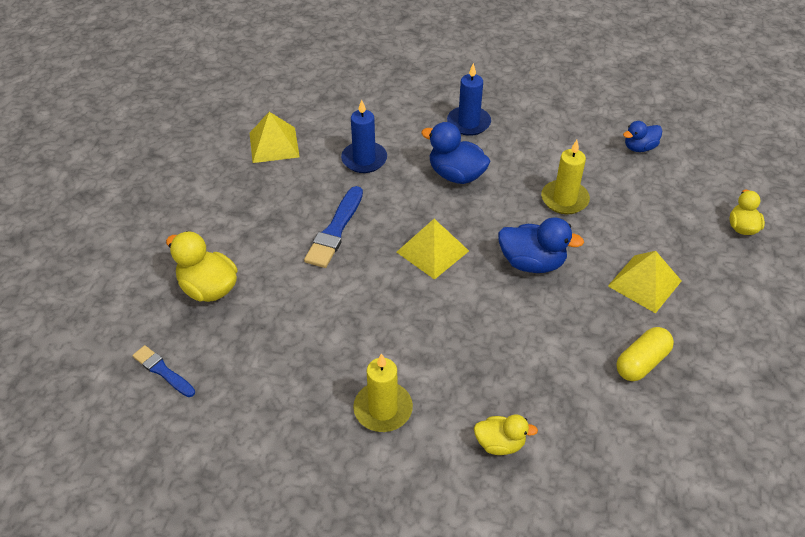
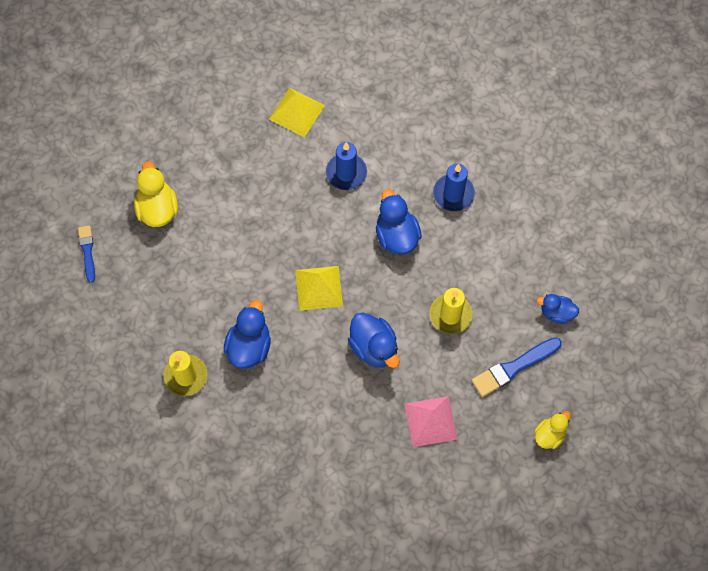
camera: 40 degrees right, 20 degrees up
blue brush [304,186,363,268] -> blue brush moved to [472,337,562,397]
yellow duck [474,414,538,455] -> none
yellow pyramid [608,251,681,313] -> pink pyramid [405,396,458,447]
yellow capsule [616,327,674,381] -> none
none -> blue duck [224,300,271,369]

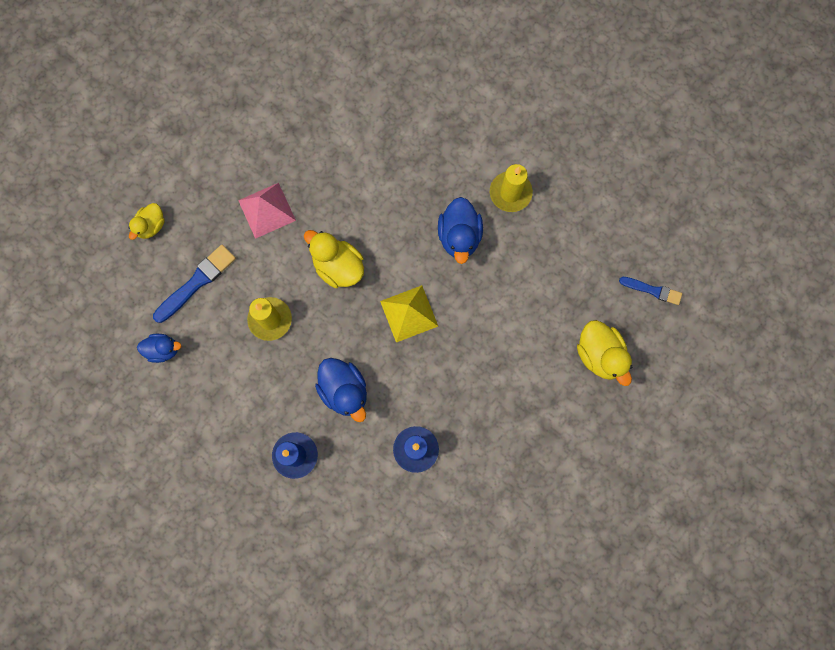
camera: 165 degrees right, 10 degrees up
blue brush [78,225,95,283] -> blue brush turned 45 degrees counterclockwise [619,277,682,305]
yellow pyramid [269,88,325,137] -> none
blue duck [348,312,399,368] -> yellow duck [304,230,364,288]

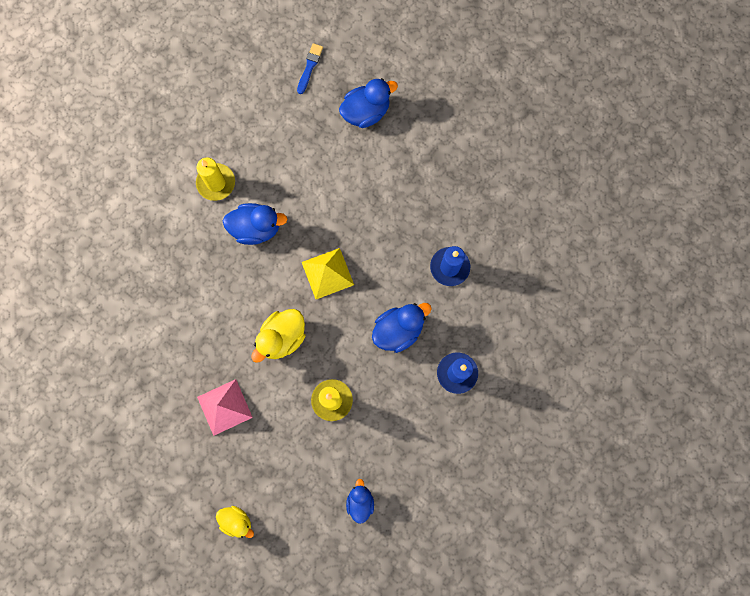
camera: 90 degrees left, 0 degrees up
blue brush [153,245,236,323] -> none
yellow duck [577,320,632,386] -> blue duck [339,78,398,128]

